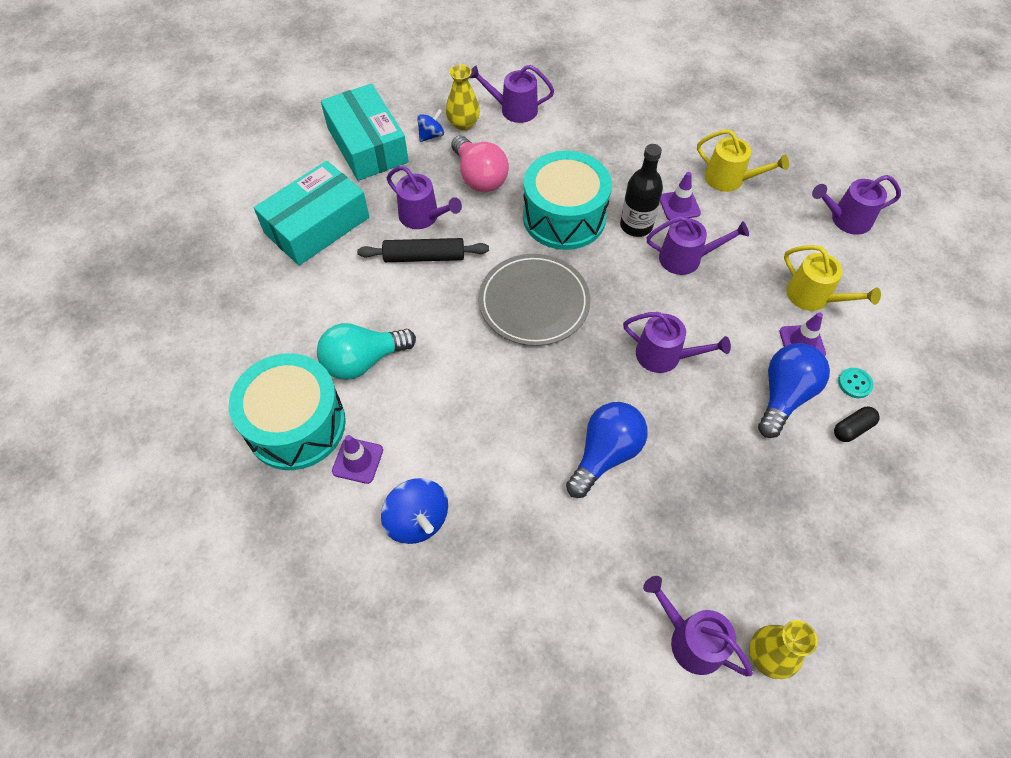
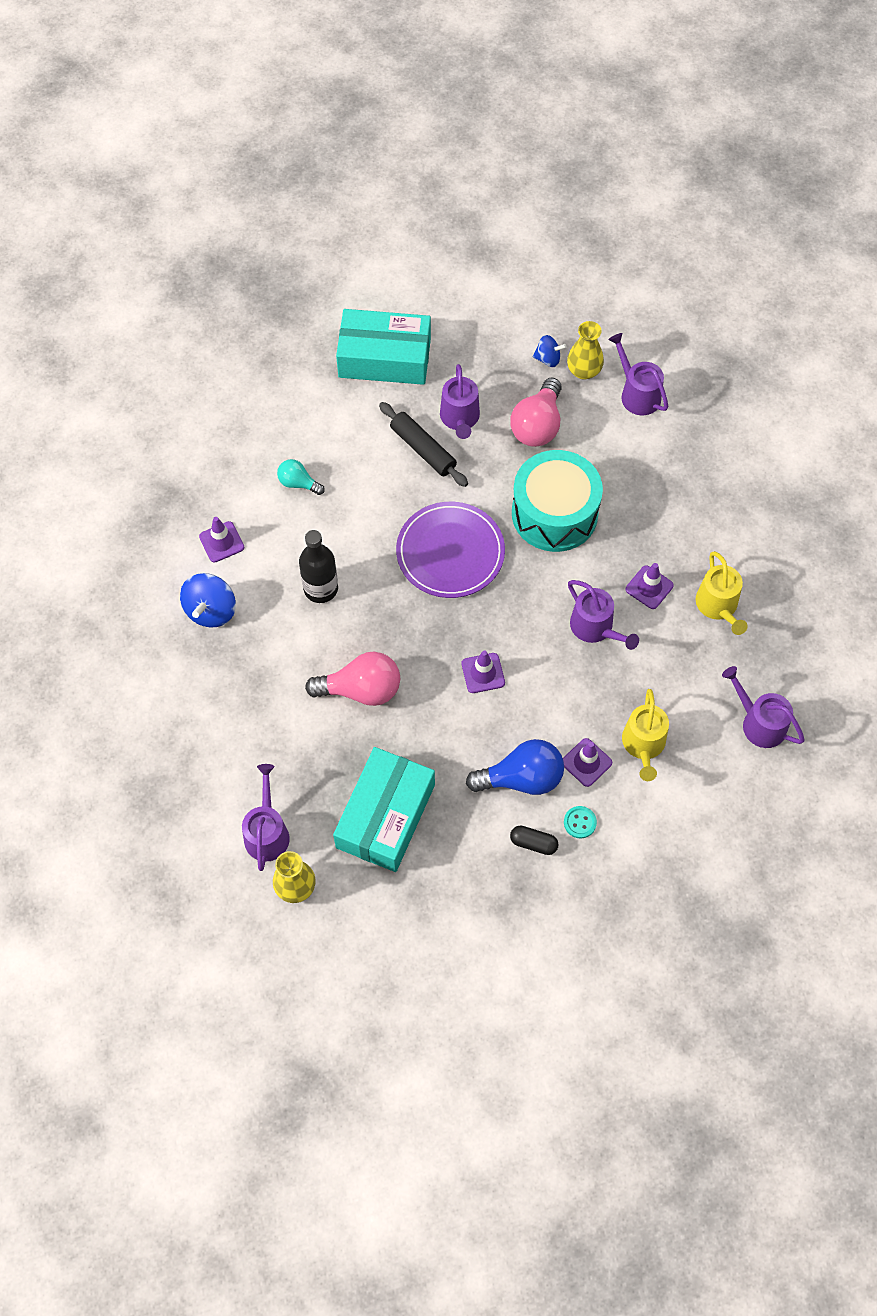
camera: 50 degrees right, 5 degrees up
turquoise drum [229,353,346,470] -> none
turquoise light bulb [317,323,416,380] -> turquoise light bulb [277,459,325,495], size x0.56
turquoise box [321,84,409,181] -> turquoise box moved to [333,747,435,872]
grey plate [479,254,590,346] -> purple plate [396,502,505,598]
blue light bulb [566,402,648,498] -> pink light bulb [305,652,400,706]
black bottle [620,144,663,237] -> black bottle moved to [299,530,338,603]
purple watering can [623,312,731,373] -> purple traffic cone [462,650,505,693]

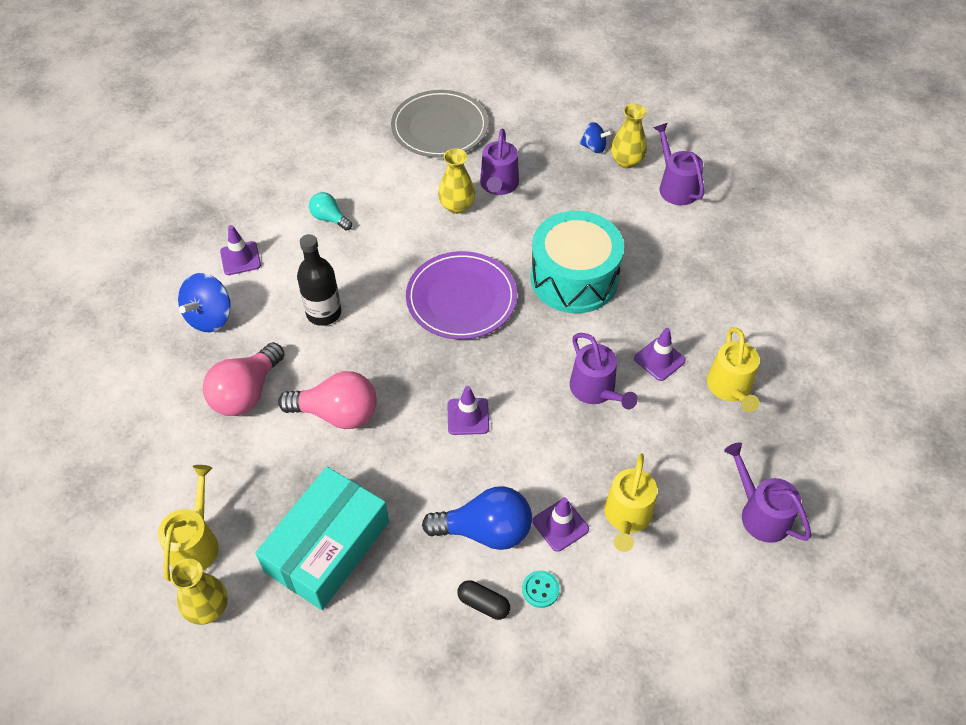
camera: 10 degrees right, 10 degrees down
purple watering can [242,764,290,871] -> yellow watering can [158,465,219,581]
turquoise box [336,309,431,385] -> grey plate [391,90,489,158]
black rolling pin [379,402,468,487] -> yellow vase [438,148,475,214]
pink light bulb [510,377,562,447] -> pink light bulb moved to [203,342,285,416]

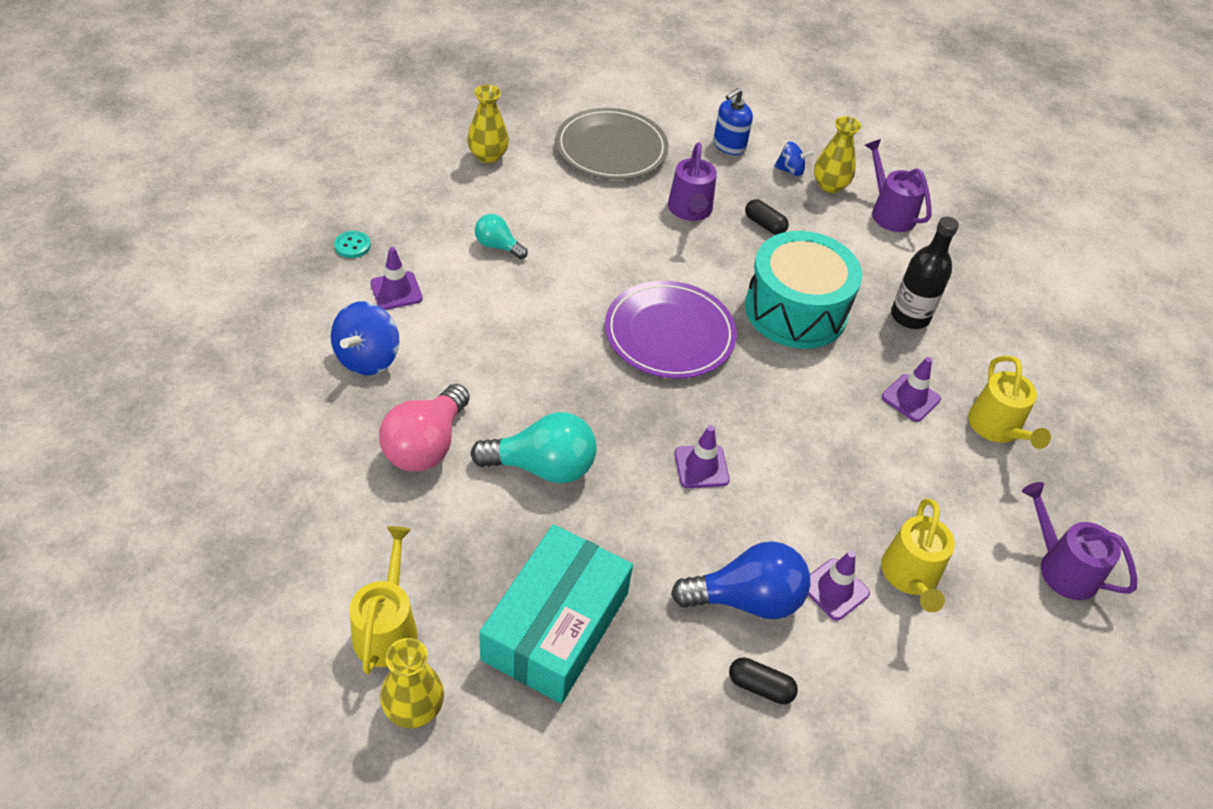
camera: 10 degrees left, 5 degrees down
pink light bulb [278,371,377,429] -> turquoise light bulb [471,412,597,484]
black bottle [297,234,341,326] -> black bottle moved to [891,217,959,329]
yellow vase [438,148,475,214] -> yellow vase moved to [467,85,509,164]
turquoise button [522,571,560,608] -> turquoise button moved to [334,231,371,258]
purple watering can [570,333,638,409] -> none
none -> blue soap dispenser [713,88,753,155]
none -> black capsule [745,199,789,235]

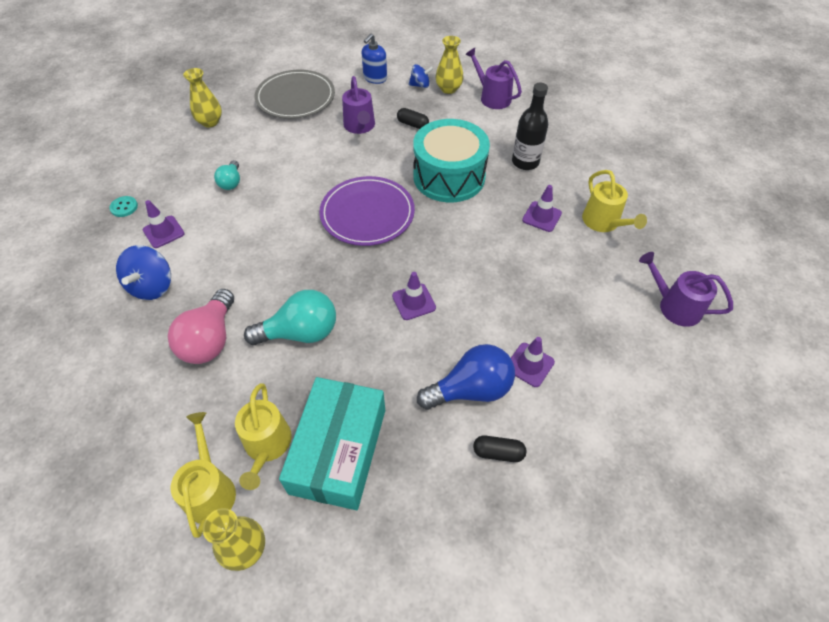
camera: 10 degrees left, 5 degrees up
turquoise light bulb [475,214,528,259] -> turquoise light bulb turned 105 degrees counterclockwise [214,160,240,190]
yellow watering can [881,498,955,612] -> yellow watering can moved to [235,383,292,490]

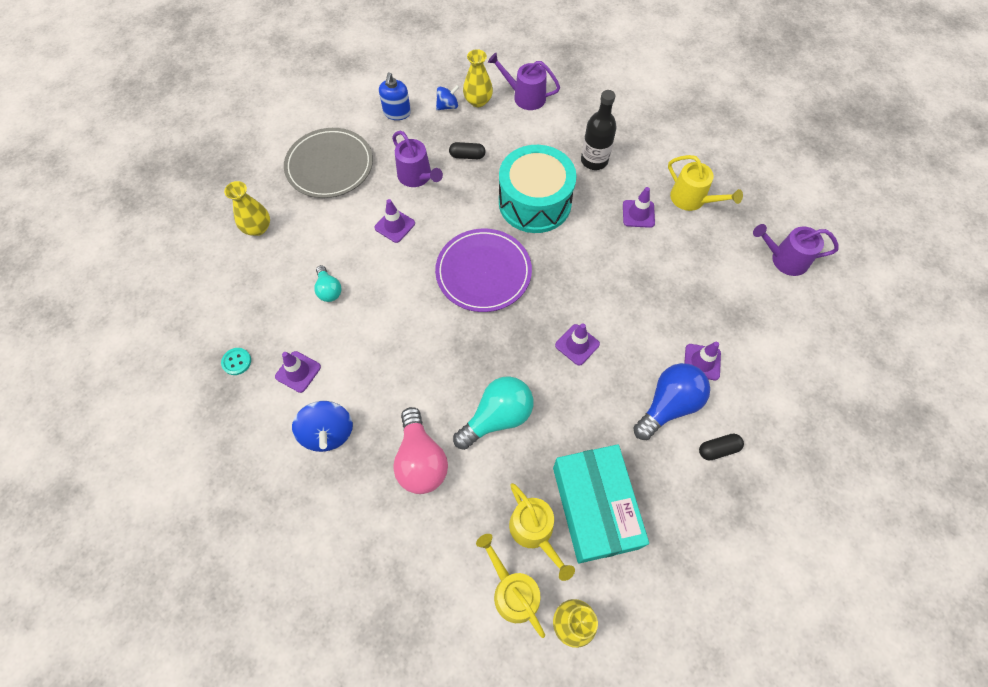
camera: 25 degrees left, 10 degrees up
none -> purple traffic cone [374,199,415,243]

